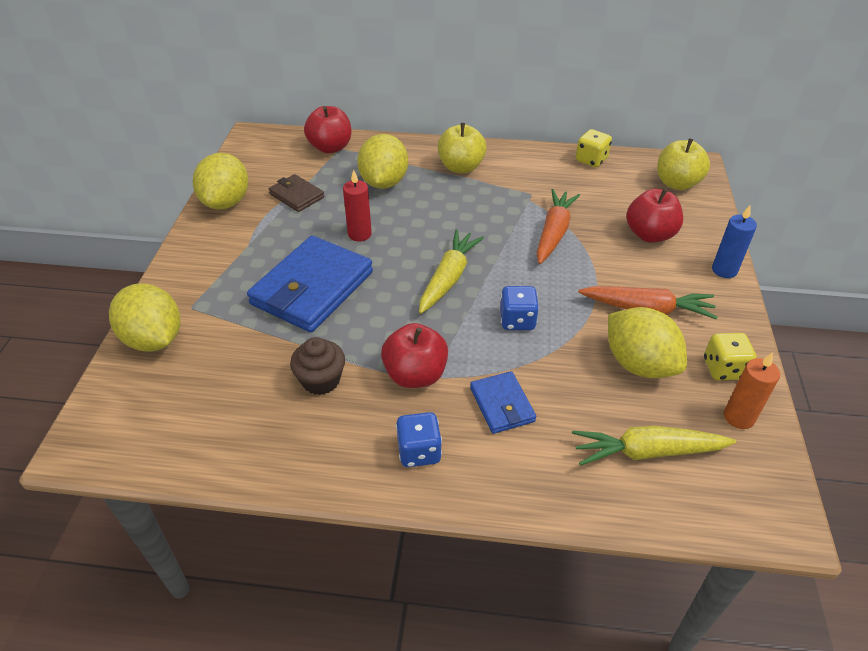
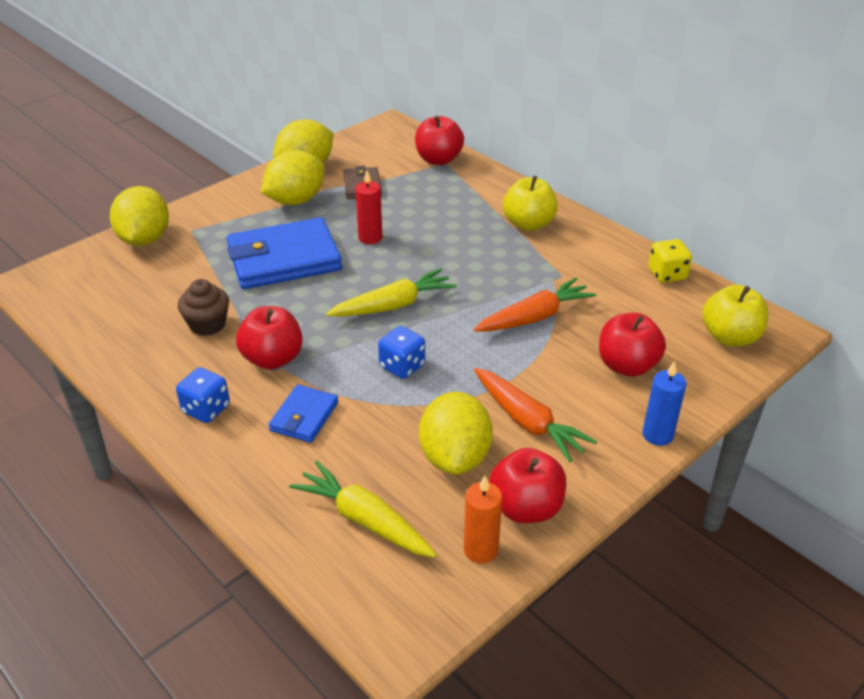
camera: 40 degrees right, 5 degrees down
yellow lemon [357,134,408,189] -> yellow lemon moved to [261,150,325,205]
yellow dice [704,333,757,381] -> red apple [489,448,566,523]

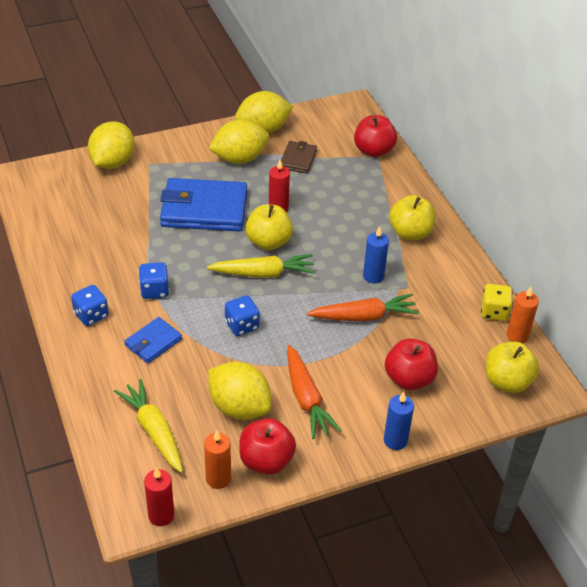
camera: 20 degrees right, 5 degrees up
brown cupcake [178,279,229,336] -> none
red apple [236,306,303,370] -> blue dice [138,262,169,299]
yellow lemon [419,392,493,475] -> yellow lemon turned 75 degrees counterclockwise [208,362,272,420]
none -> red candle [144,467,174,526]
none -> yellow apple [245,204,293,250]
none -> blue candle [363,226,389,284]
none -> orange candle [507,287,539,344]

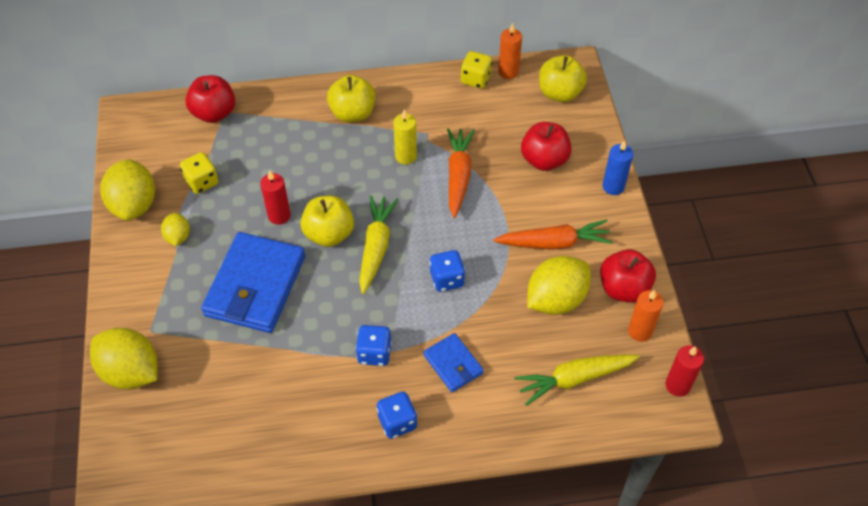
camera: 75 degrees left, 10 degrees up
yellow lemon [208,119,269,164] -> yellow lemon [161,213,190,246], size x0.53
brown wallet [281,141,317,174] -> yellow dice [180,152,219,194]
blue candle [363,226,389,284] -> yellow candle [393,109,417,165]

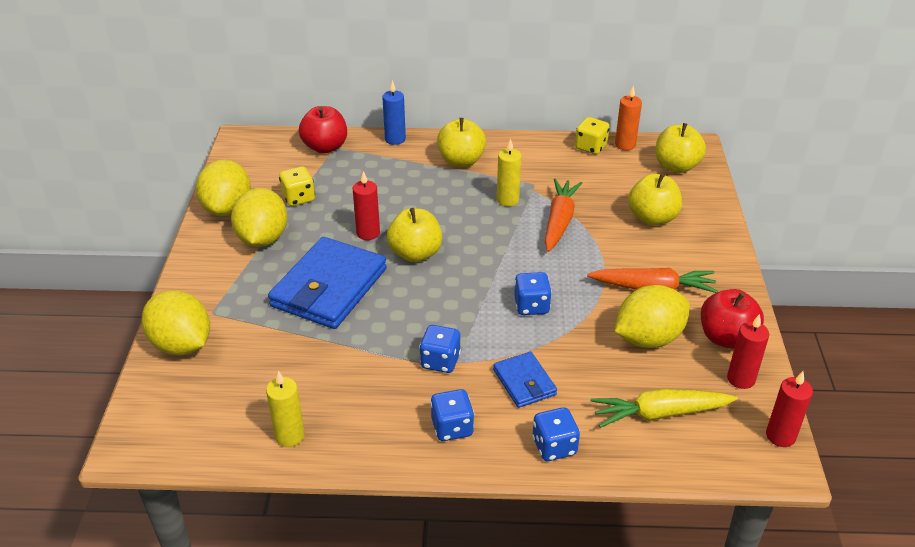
camera: 10 degrees right, 15 degrees down
yellow lemon [161,213,190,246] -> yellow lemon [231,188,288,247], size x1.90
yellow carrot [359,195,398,294] -> none
red apple [521,122,572,171] -> yellow apple [628,174,682,226]
blue candle [602,140,633,195] -> blue candle moved to [382,80,406,145]
orange candle [628,290,663,342] -> red candle [727,314,769,389]
none -> yellow candle [266,370,305,447]
none -> blue dice [532,407,580,461]

